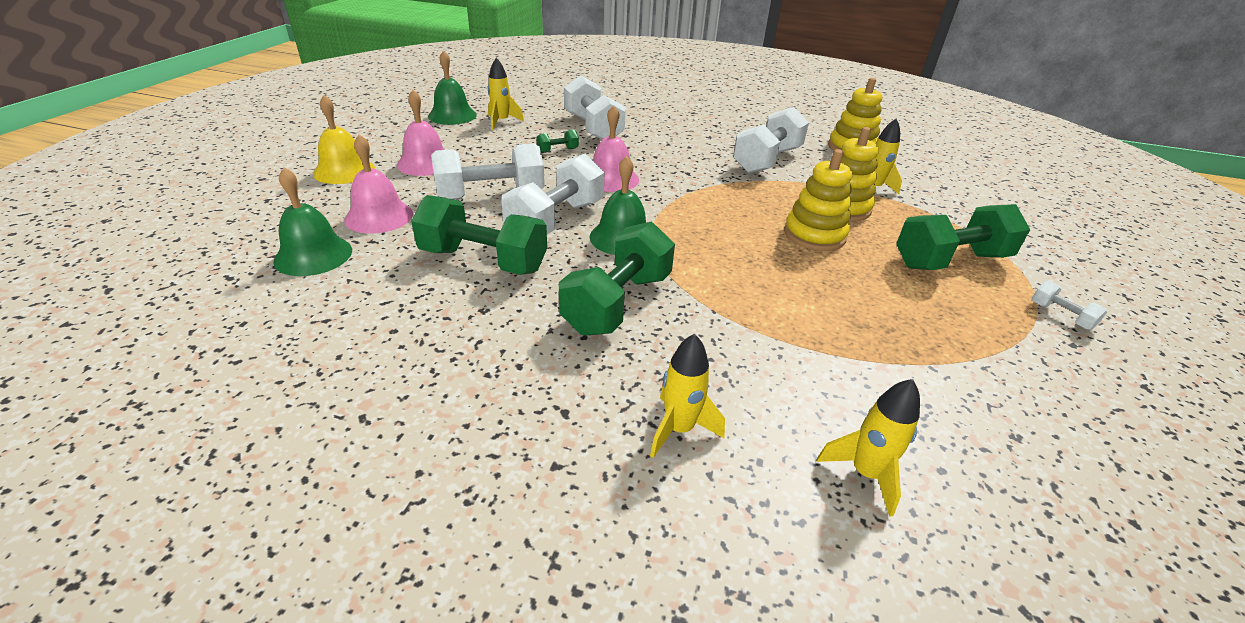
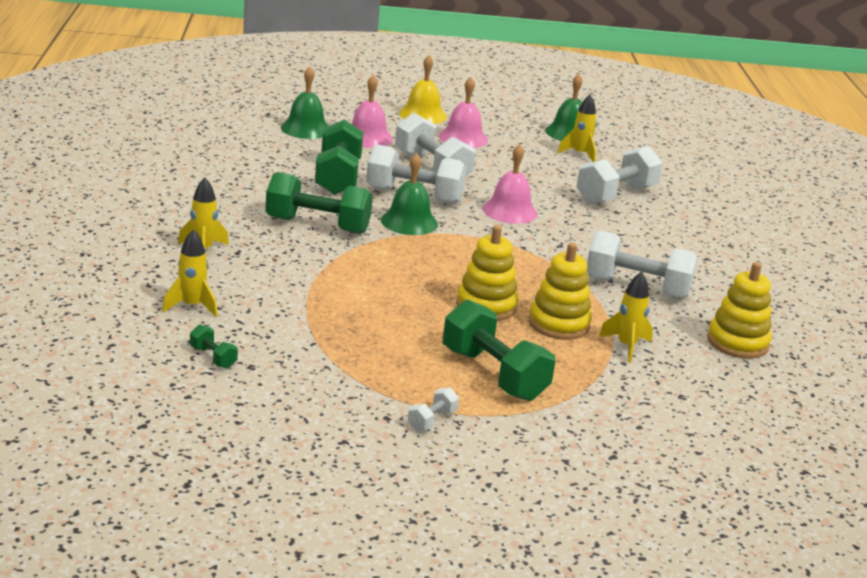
camera: 70 degrees right, 10 degrees down
green dumbbell [536,130,579,153] -> green dumbbell moved to [190,325,238,369]

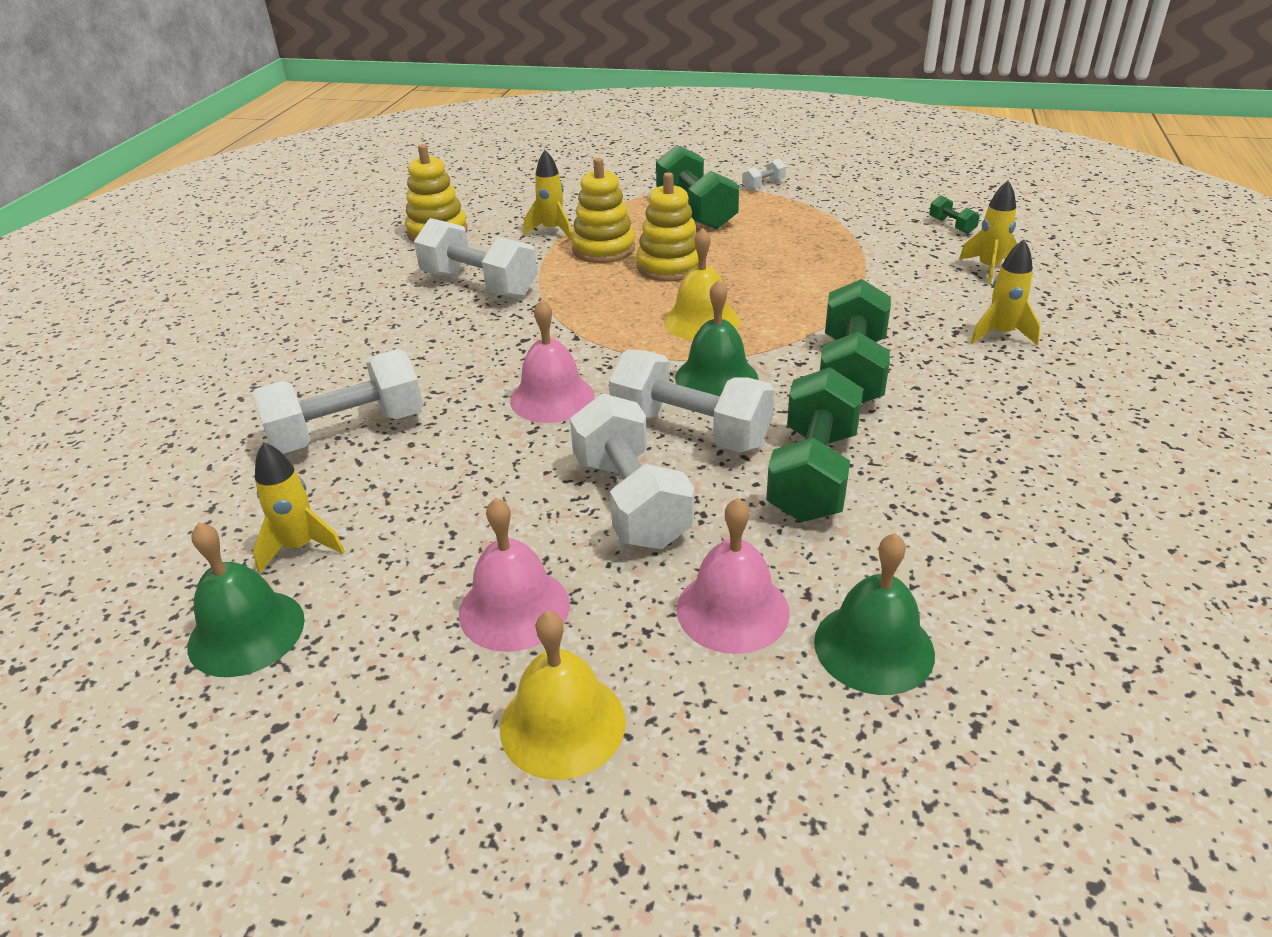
camera: 160 degrees left, 10 degrees up
green dumbbell [265,172,373,234] -> green dumbbell turned 75 degrees clockwise [820,279,891,404]
none -> yellow bell [664,228,740,340]

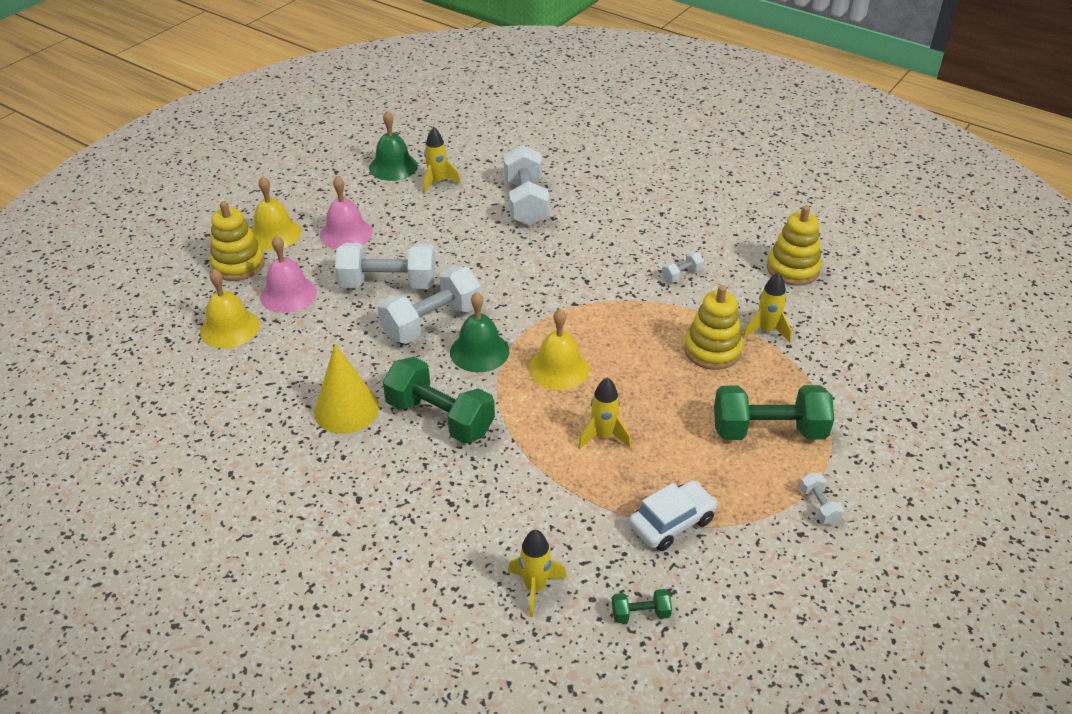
camera: 110 degrees right, 5 degrees up
white dumbbell [414,218,537,298] -> white dumbbell [662,252,704,283], size x0.44
pink bell [510,299,595,423] -> none
yellow stacking toy [636,172,699,281] -> yellow stacking toy moved to [210,201,265,281]
green dumbbell [766,367,863,522] -> none
green bell [814,533,935,695] -> yellow bell [200,269,259,348]
yellow rocket [971,239,1040,345] -> yellow rocket moved to [578,377,631,449]
none -> yellow cone [314,344,379,434]
none -> white car [629,480,718,551]

